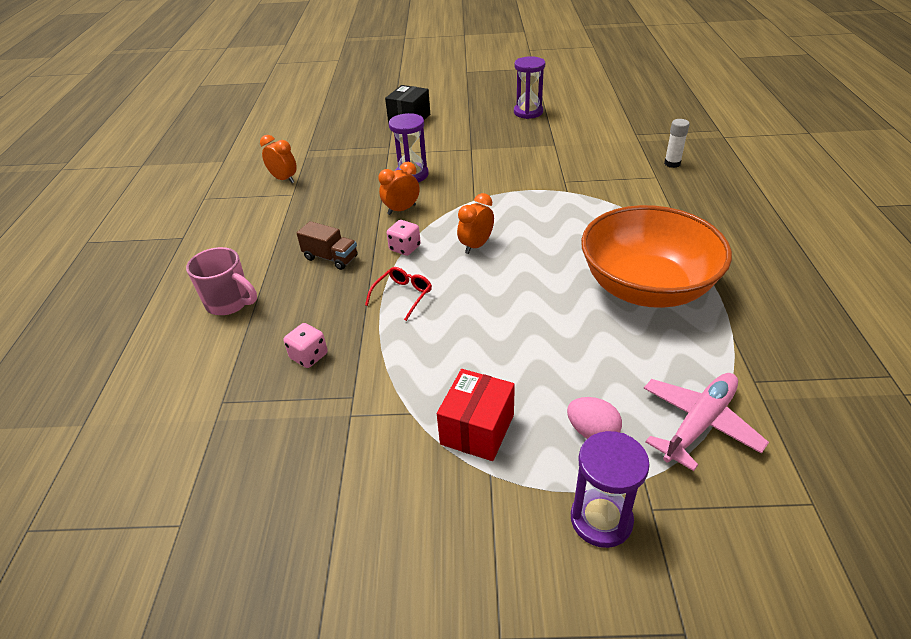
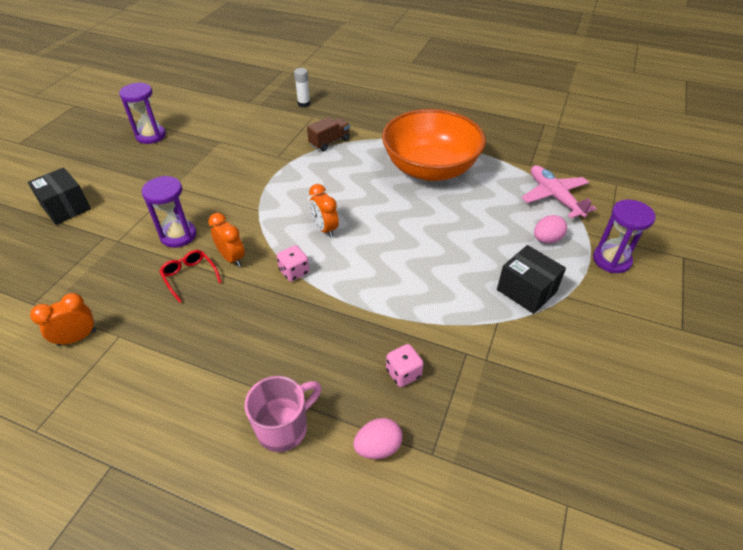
camera: 70 degrees left, 5 degrees up
brown truck [297,221,358,270] -> brown truck moved to [307,117,350,151]
red glasses [365,267,432,321] -> red glasses moved to [159,250,222,303]
orange clock [378,162,420,215] -> orange clock turned 150 degrees clockwise [208,213,245,267]
red box [437,369,515,461] -> black box [497,245,566,314]
none -> pink egg [353,418,402,459]

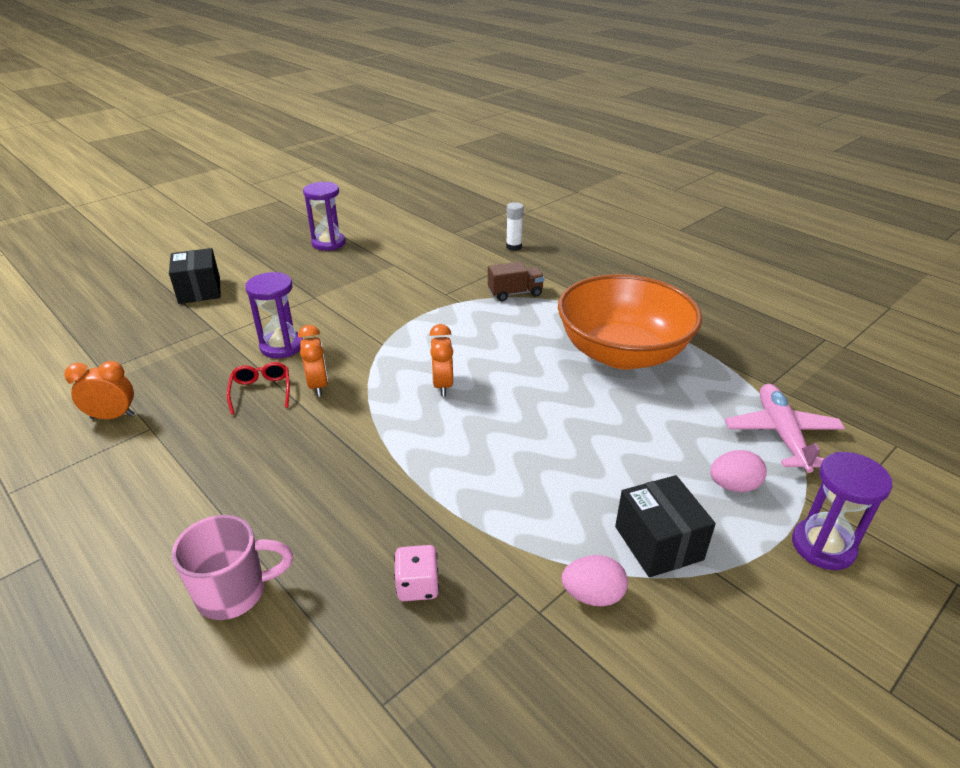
camera: 25 degrees right, 10 degrees down
pink dice [277,245,309,282] -> none
pink egg [353,418,402,459] -> pink egg moved to [562,555,628,606]

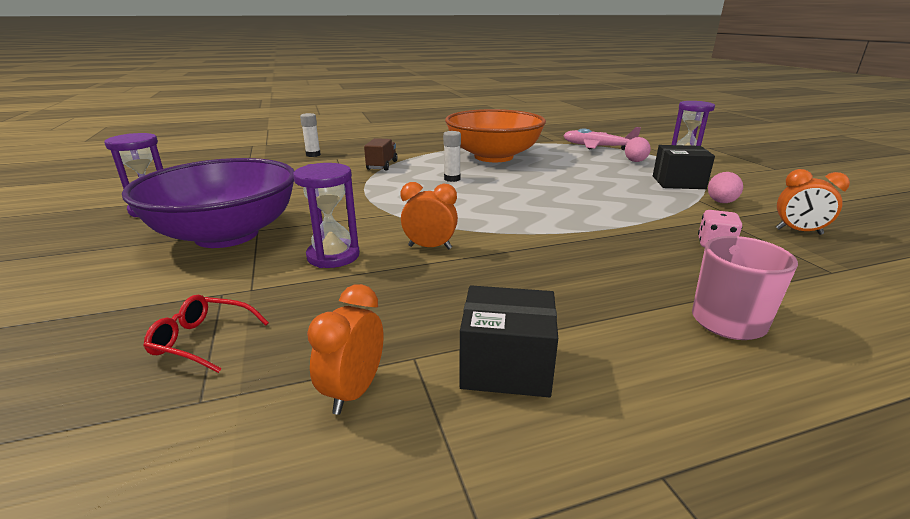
camera: 65 degrees left, 10 degrees down
black box [169,248,221,304] -> black box moved to [459,285,558,397]
red glasses [227,362,290,415] -> red glasses moved to [143,295,269,373]
orange clock [429,324,453,396] -> orange clock moved to [776,169,850,235]
none -> purple bowl [122,158,294,248]
none -> white glue stick [443,131,461,182]

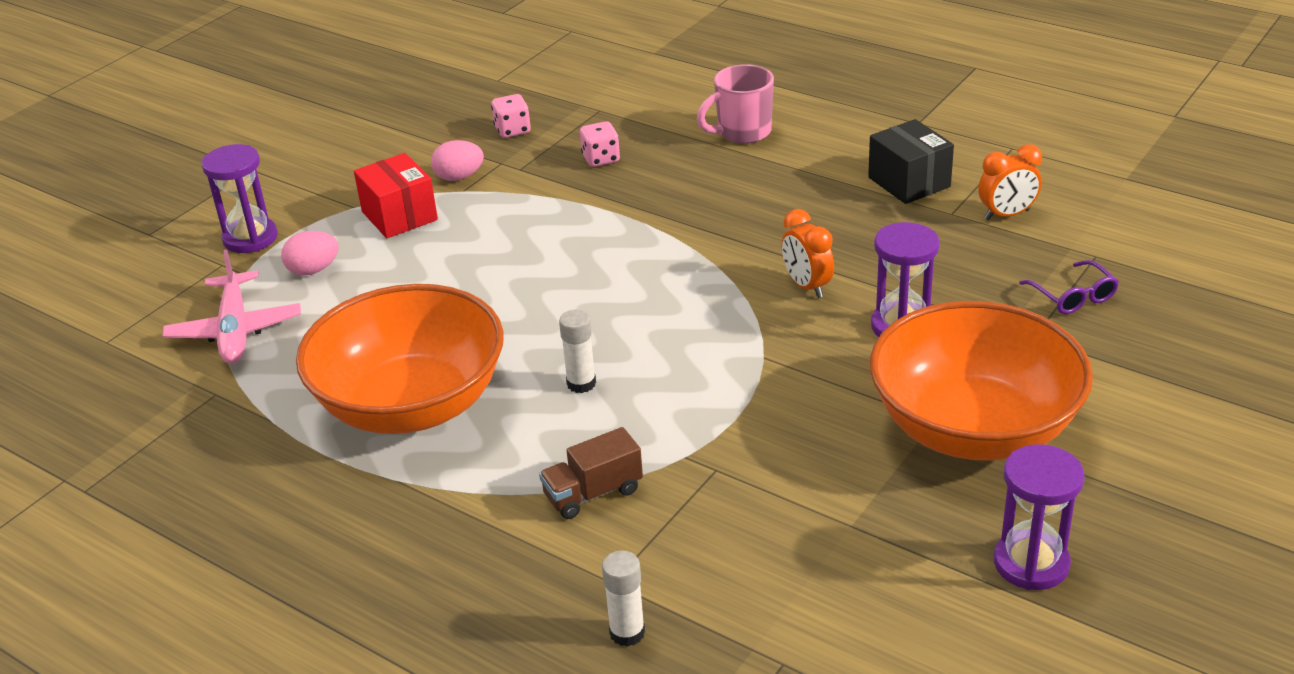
camera: 125 degrees left, 10 degrees up
purple bowl [122,158,294,248] -> orange bowl [870,301,1093,461]
red glasses [143,295,269,373] -> purple glasses [1019,260,1119,314]
black box [653,145,715,189] -> red box [354,153,438,238]
orange clock [776,169,850,235] -> pink dice [491,94,531,138]

